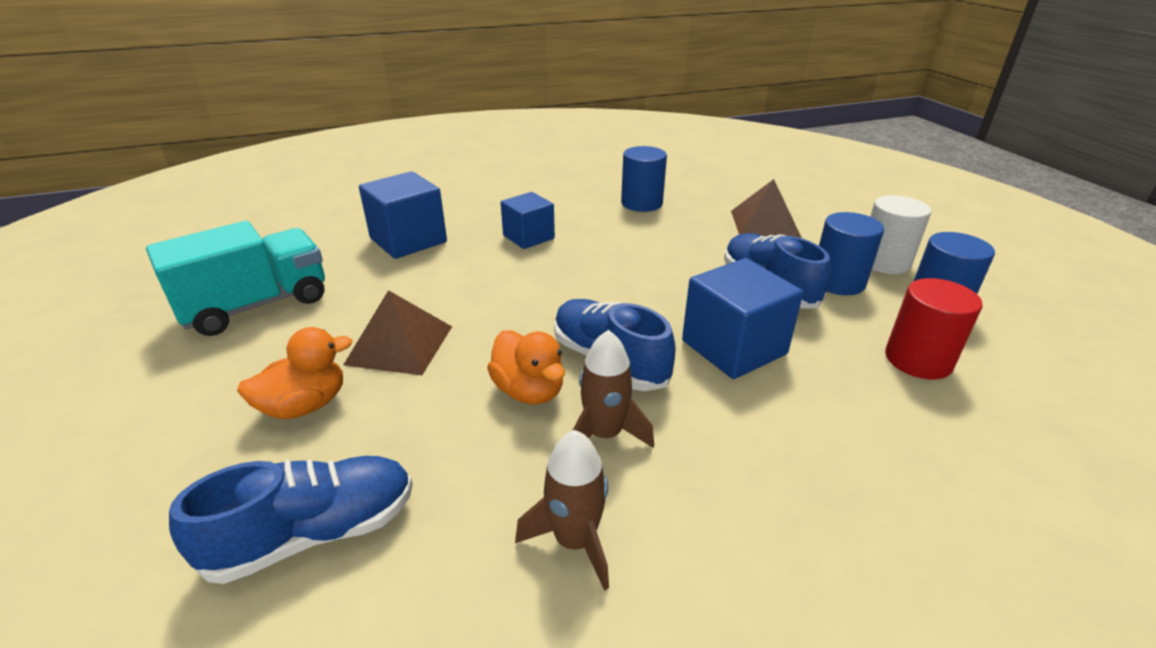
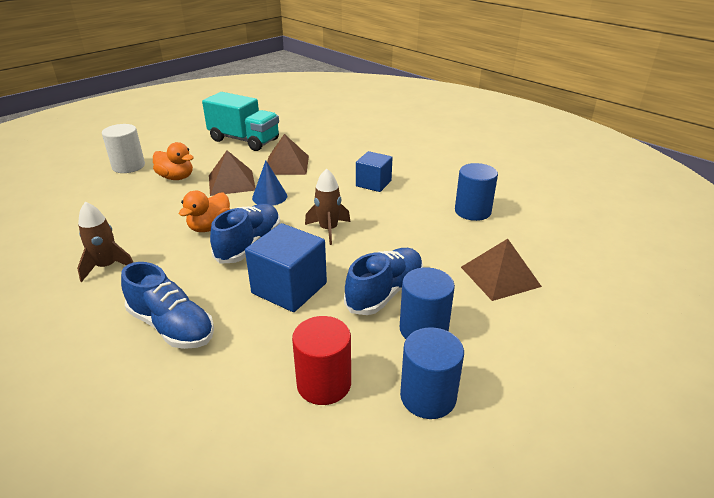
camera: 65 degrees right, 0 degrees up
blue shoe [169,456,413,584] -> blue shoe moved to [121,262,214,349]
blue cube [359,171,447,259] -> none
brown rocket [572,330,654,448] -> brown rocket moved to [305,168,350,245]
white cylinder [870,195,931,274] -> white cylinder moved to [102,124,145,173]
none -> blue cone [252,161,287,206]
none -> brown pyramid [267,134,309,175]

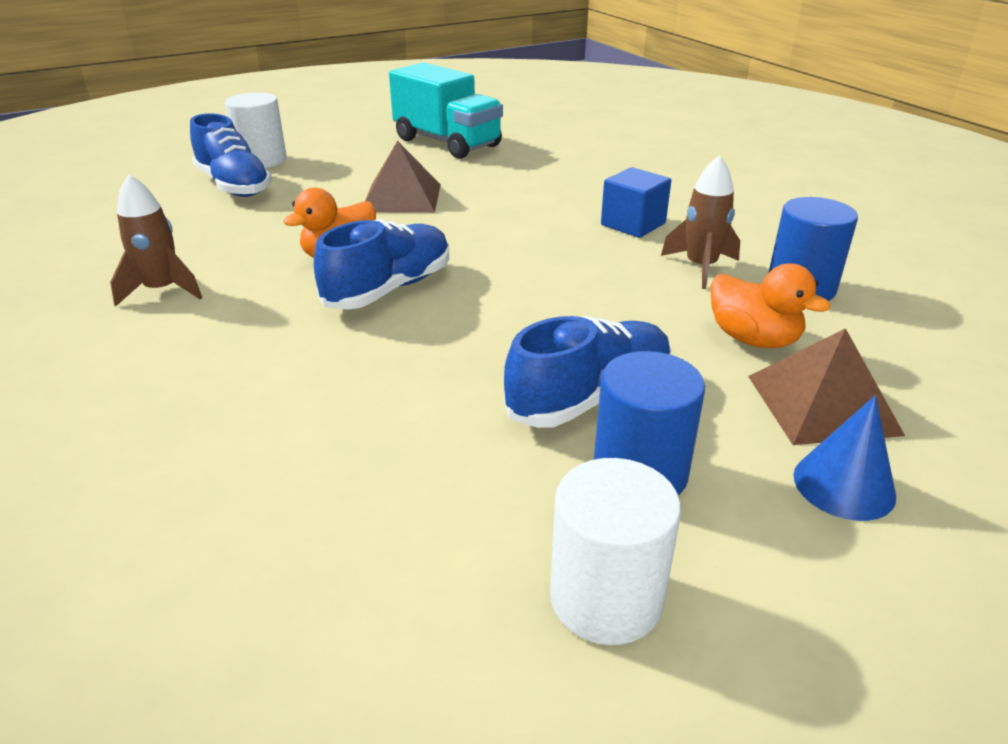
camera: 15 degrees right, 0 degrees up
blue shoe [121,262,214,349] -> blue shoe moved to [190,113,272,197]
orange duck [153,142,194,180] -> orange duck moved to [710,263,831,348]
blue cube [245,223,327,312] -> none
blue cone [252,161,287,206] -> blue cone moved to [793,395,896,521]
brown pyramid [267,134,309,175] -> none
red cylinder [292,316,351,405] -> none
brown rocket [305,168,350,245] -> brown rocket moved to [661,155,740,289]
blue cylinder [400,327,464,419] -> white cylinder [550,458,681,645]

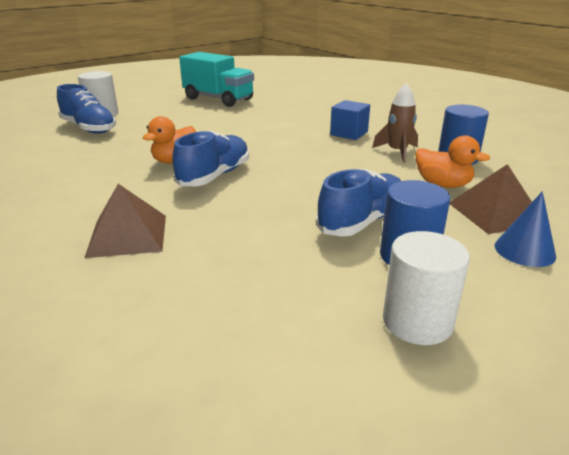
camera: 10 degrees left, 5 degrees down
brown rocket [110,175,202,307] -> none
brown pyramid [365,141,441,213] -> brown pyramid moved to [84,184,166,258]

